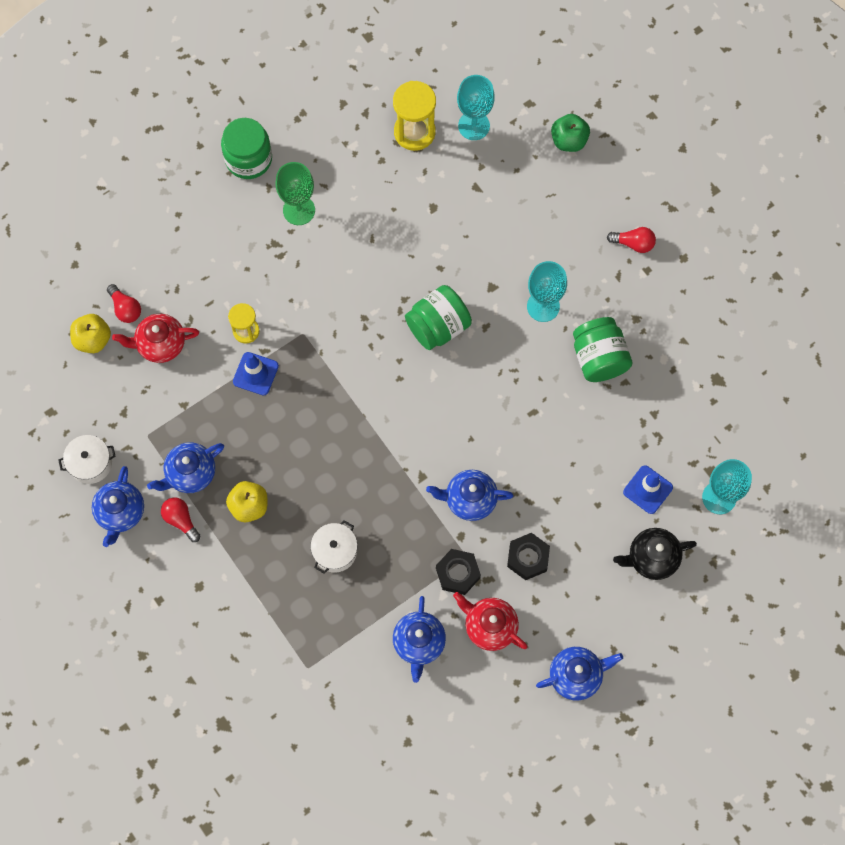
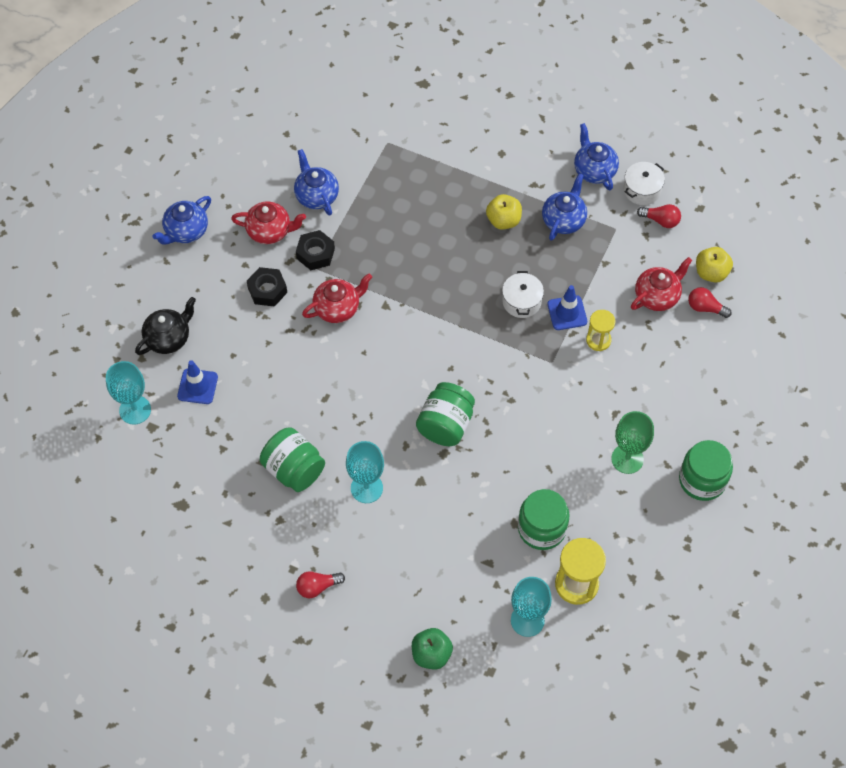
camera: 150 degrees right, 10 degrees down
red light bulb [161,498,200,542] -> red light bulb moved to [637,204,681,228]
white pot [310,520,357,574] -> white pot moved to [502,271,544,318]
blue teapot [426,470,513,521] -> red teapot [302,274,372,323]
none -> green jar [518,489,569,550]

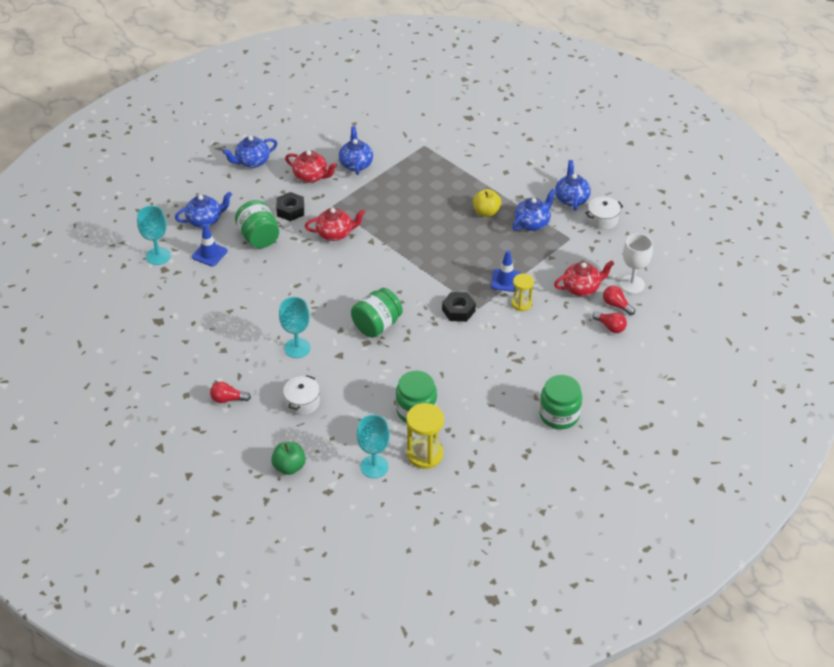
camera: 20 degrees right, 15 degrees down
black teapot [135,297,196,355] -> blue teapot [175,192,232,228]
green jar [260,427,325,492] -> green jar moved to [235,200,279,248]
black nut [296,230,335,270] -> black nut moved to [442,292,476,322]
white pot [502,271,544,318] -> white pot moved to [283,375,320,415]
green goblet [611,411,654,474] -> none
red light bulb [637,204,681,228] -> red light bulb moved to [592,311,627,333]
yellow apple [696,247,733,283] -> white goblet [620,234,653,294]

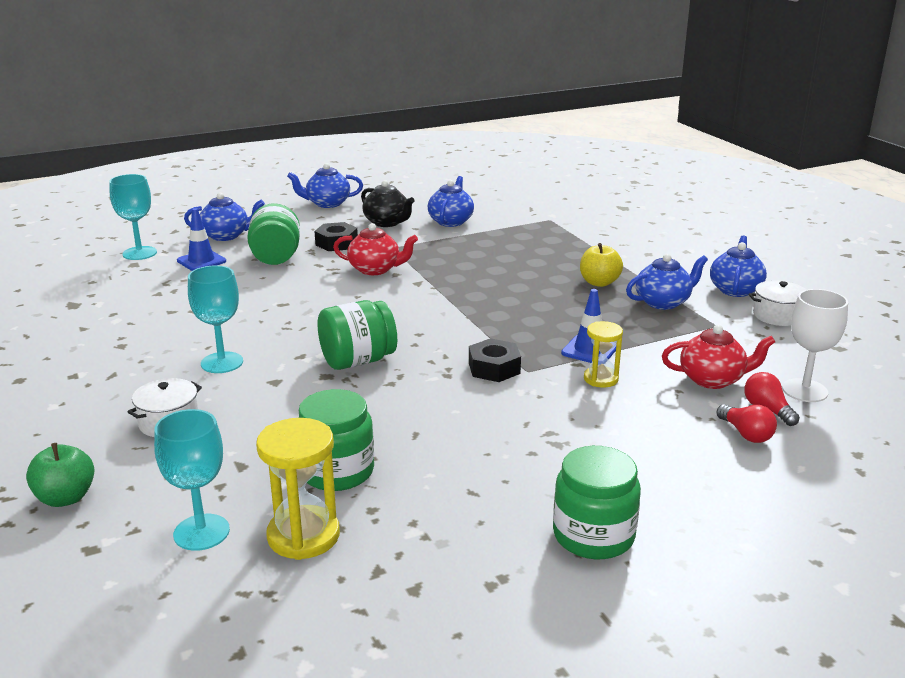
camera: 20 degrees right, 20 degrees down
red light bulb [210,382,251,403] -> none
red teapot [285,150,337,183] -> black teapot [361,180,415,227]

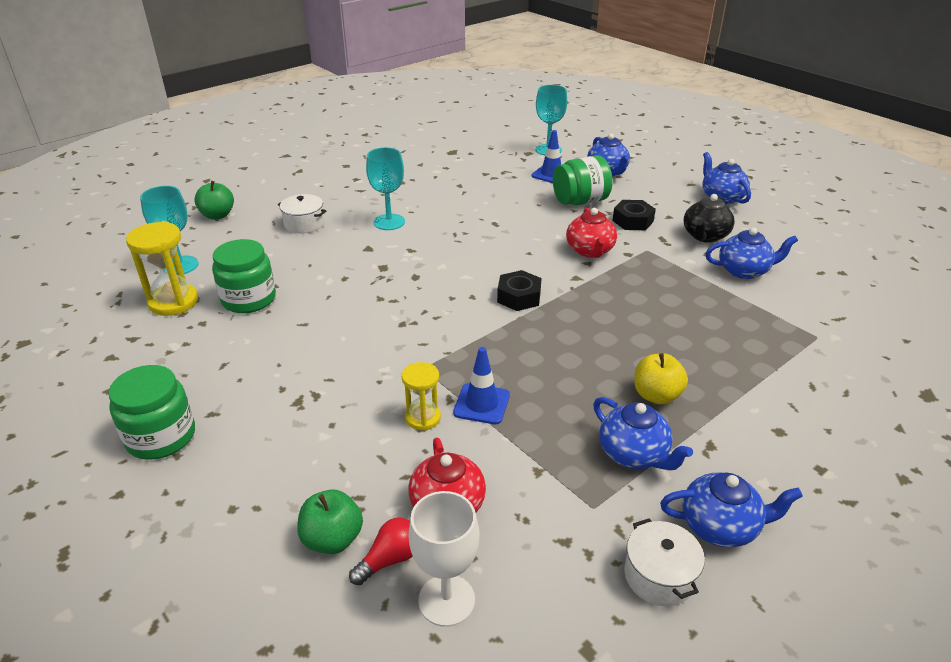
camera: 75 degrees right, 10 degrees up
green jar [318,300,397,370] -> none
black nut [469,338,521,382] -> black nut moved to [497,270,541,311]
red light bulb [717,404,777,443] -> green apple [297,490,363,554]

